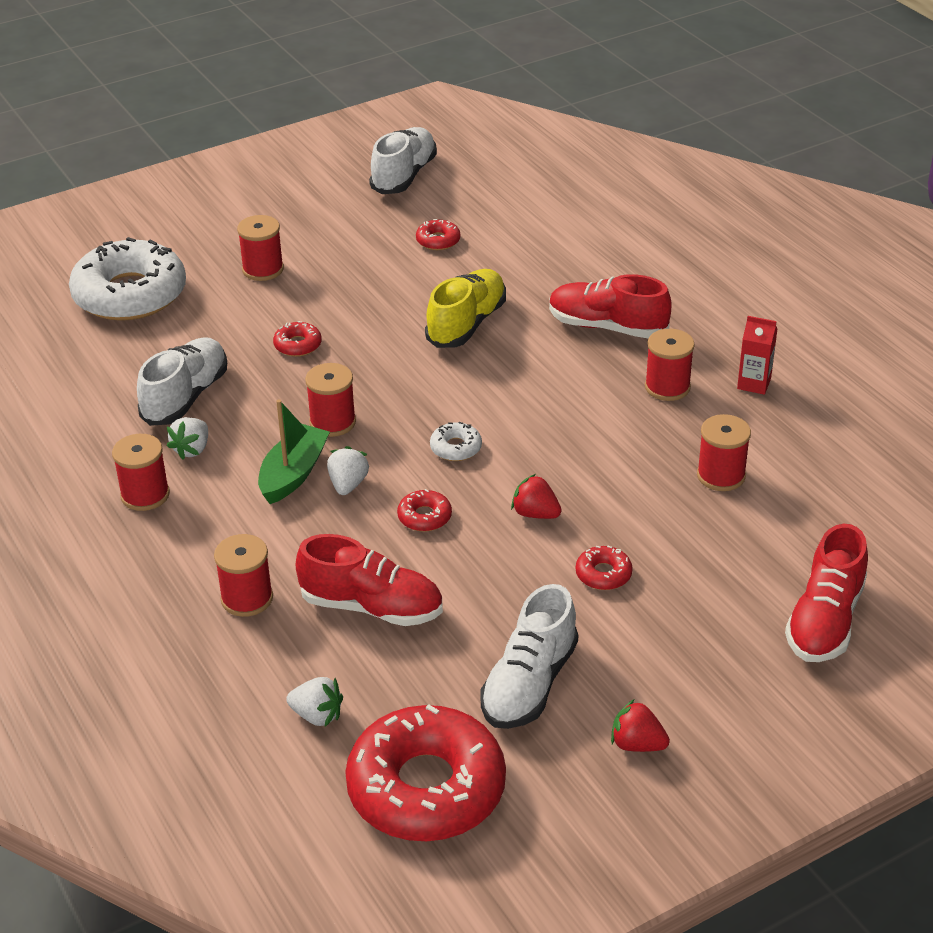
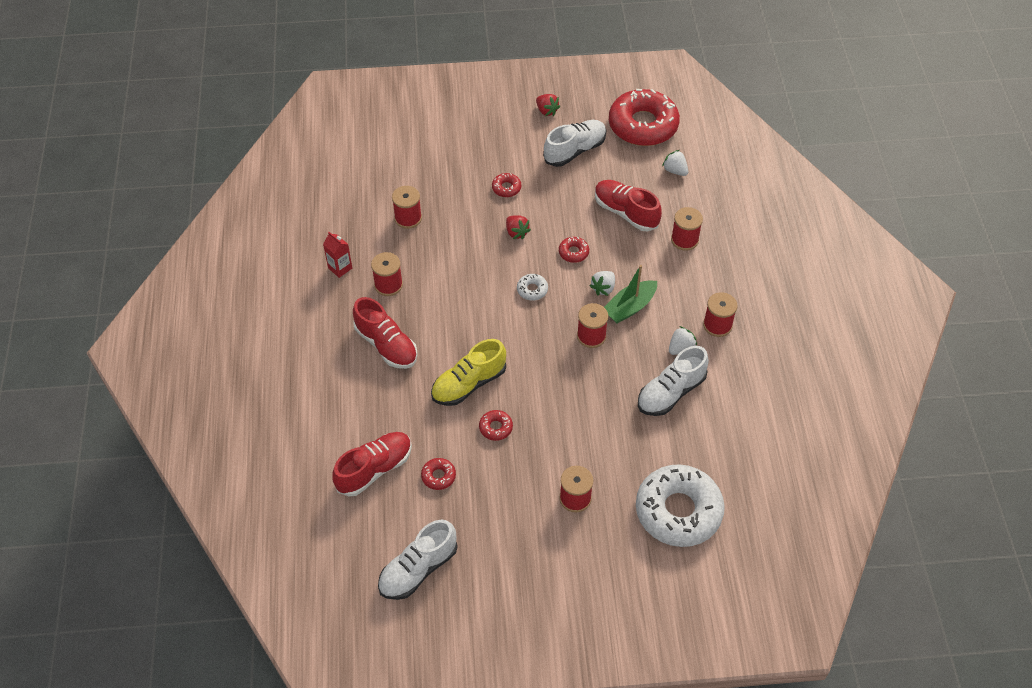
camera: 155 degrees left, 15 degrees up
red donut [273,321,322,357] -> red donut moved to [479,410,513,441]
red shoe [785,524,868,662] -> red shoe moved to [332,432,412,497]

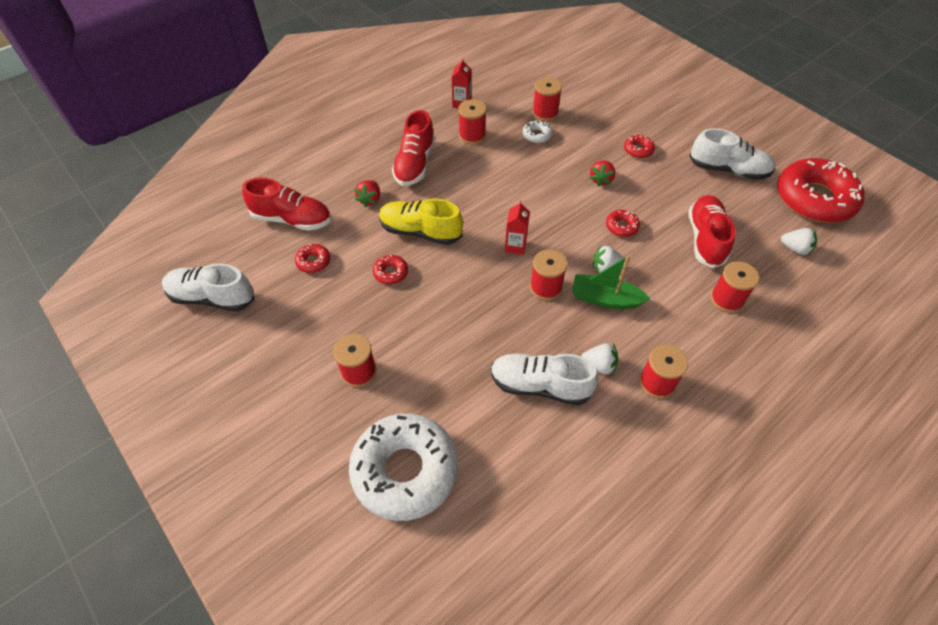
camera: 55 degrees right, 0 degrees up
white donut [517,274,548,301] -> white donut moved to [523,120,552,143]
red strawberry [536,94,560,116] -> red strawberry moved to [354,180,380,207]
white strawberry [662,150,688,176] -> white strawberry turned 105 degrees clockwise [781,228,817,256]
none -> red carton [505,201,530,255]

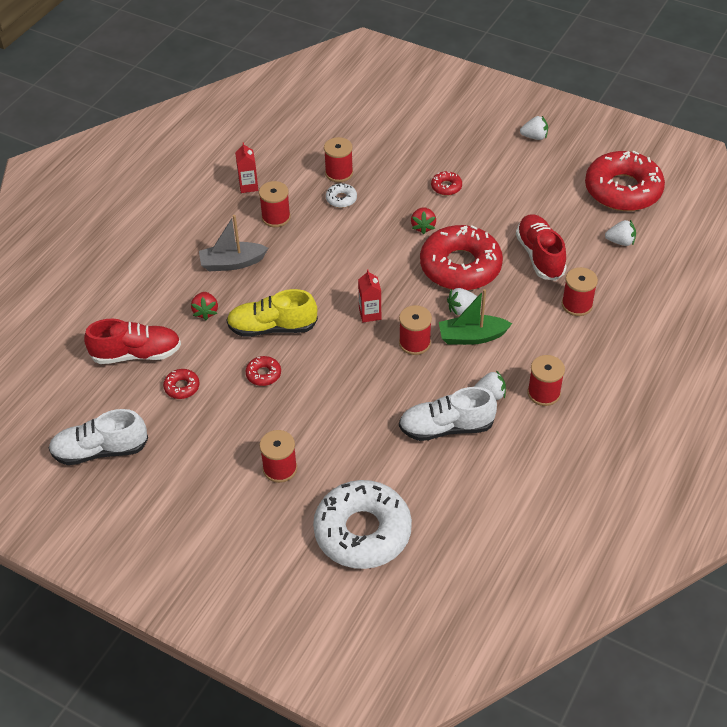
camera: 20 degrees left, 5 degrees down
red shoe [392,110,435,186] -> grey boat [199,215,268,271]
red donut [606,210,640,237] -> red donut [420,225,503,291], size x2.48
white shoe [689,128,775,180] -> none
none -> white strawberry [520,116,548,140]

